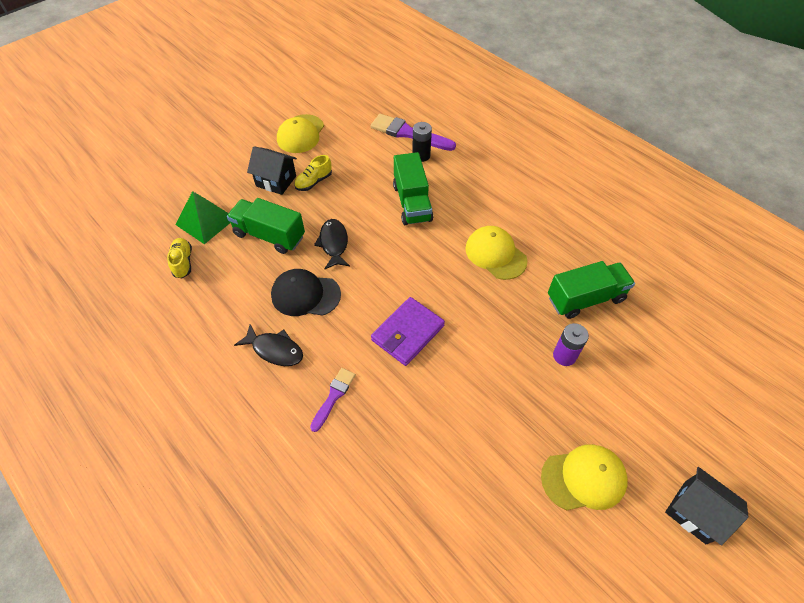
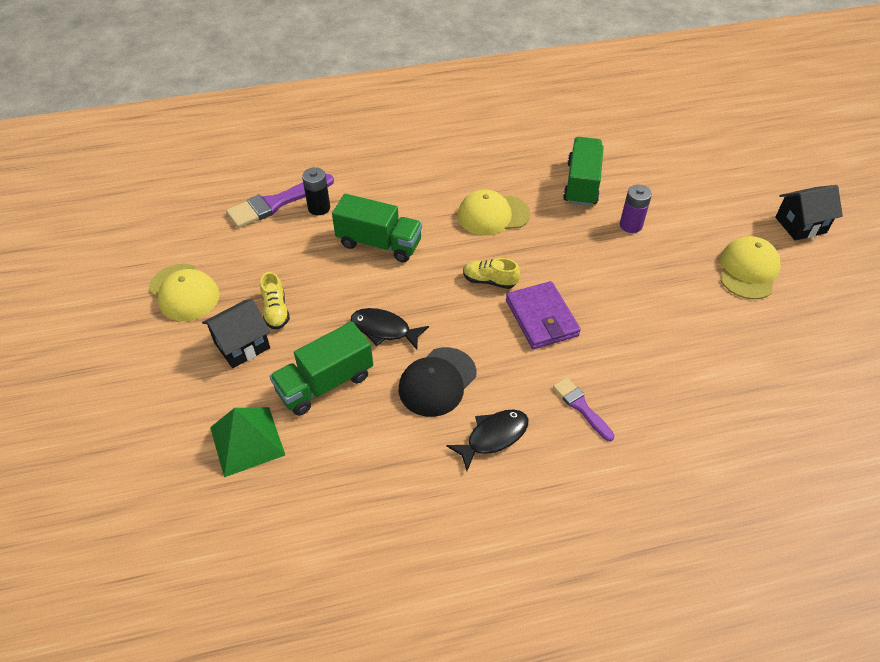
camera: 60 degrees left, 5 degrees down
yellow shoe [167,238,192,278] -> yellow shoe moved to [463,258,520,289]

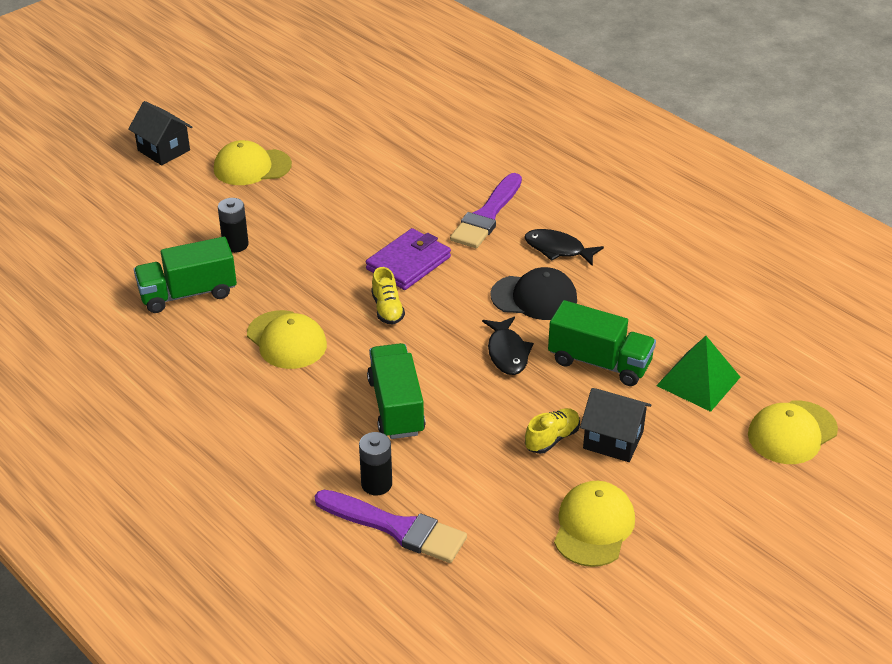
camera: 120 degrees left, 10 degrees down
purple brush [553,378,615,441] -> purple brush [450,173,522,248], size x1.74
purple battery [620,184,652,233] -> black battery [218,198,249,253]
none -> yellow cap [748,400,838,464]

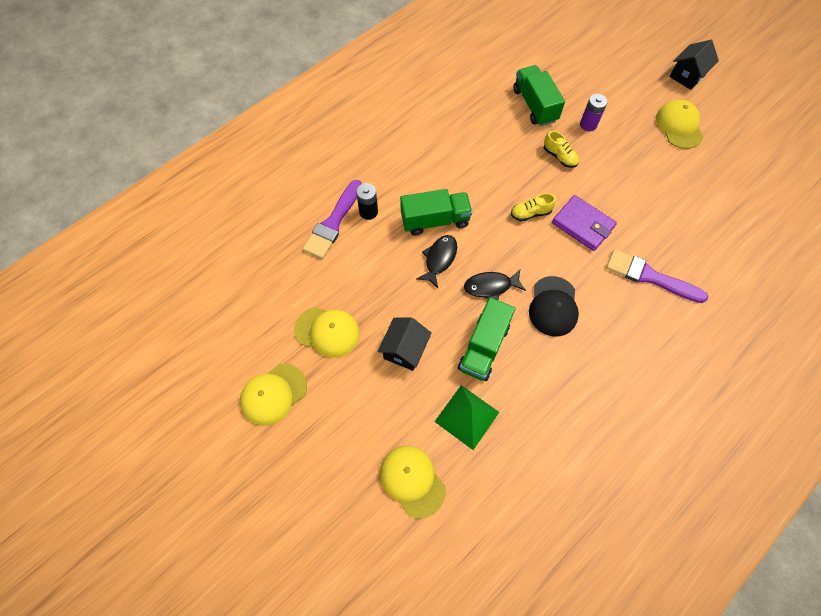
camera: 90 degrees right, 25 degrees up
black battery [218,198,249,253] -> purple battery [580,94,608,131]
yellow cap [247,310,327,369] -> yellow cap moved to [240,363,307,426]
black fish [524,229,604,266] -> black fish moved to [417,235,457,288]
yellow shoe [525,408,580,454] -> yellow shoe moved to [544,131,579,168]

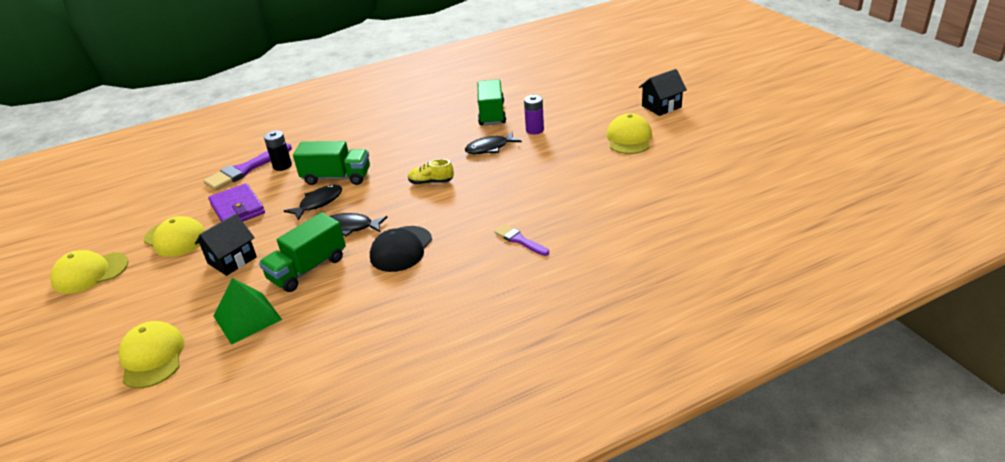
camera: 20 degrees right, 30 degrees down
yellow shoe [544,131,579,168] -> black fish [465,132,522,154]
purple wallet [552,195,617,251] -> purple wallet moved to [208,183,265,222]
purple brush [606,249,709,303] -> purple brush [495,224,549,256], size x0.58

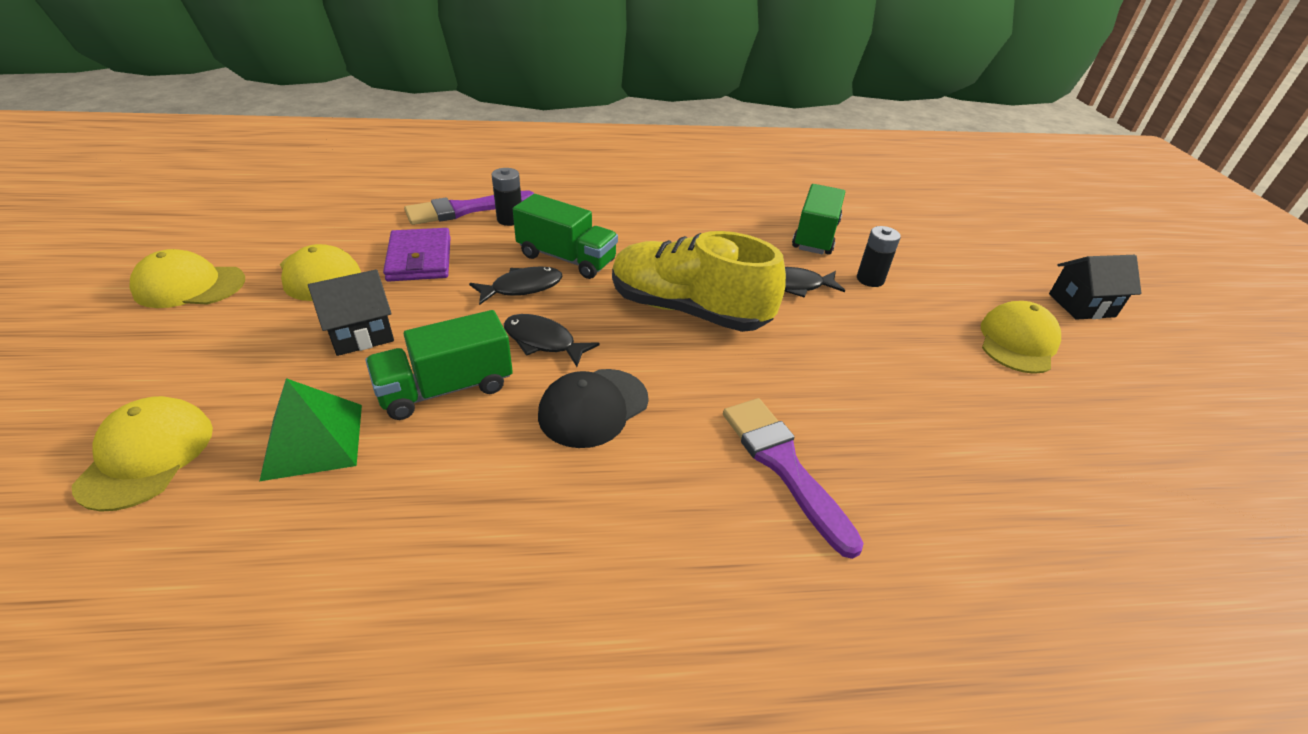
camera: 15 degrees right, 5 degrees up
yellow shoe [408,159,454,184] -> yellow shoe [612,231,786,332], size x2.43
purple brush [495,224,549,256] -> purple brush [723,398,864,559], size x1.74
purple battery [524,95,544,135] -> black battery [857,226,901,287]

